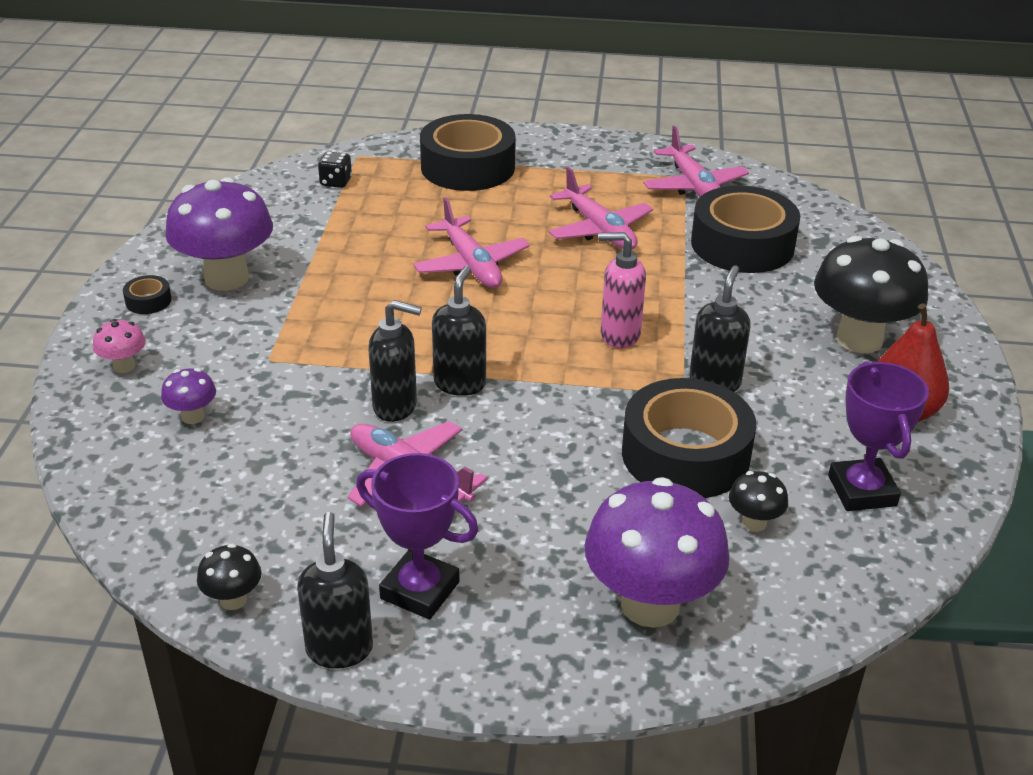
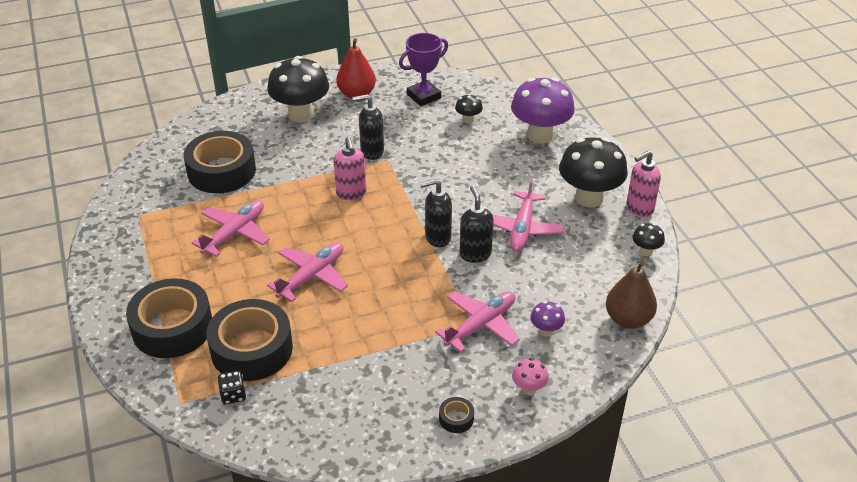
camera: 115 degrees left, 5 degrees up
purple mushroom [165,177,273,291] -> none
black soap dispenser [297,512,373,668] -> pink soap dispenser [627,151,661,217]
purple trophy [356,453,479,620] -> black mushroom [559,137,628,208]
black tape [622,378,756,498] -> black tape moved to [207,299,293,381]
pink plane [643,126,749,197] -> pink plane moved to [435,291,520,352]
none -> brown pear [606,261,657,329]

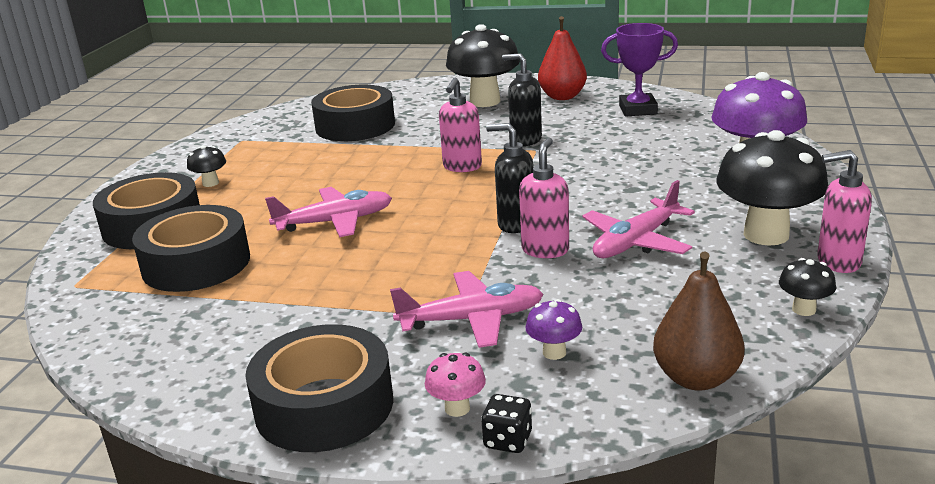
camera: 35 degrees right, 15 degrees down
pink plane [192,200,270,257] -> none
black dice [217,370,246,404] -> black dice moved to [481,394,532,453]
black tape [439,397,474,433] -> black tape [245,324,393,452], size x2.48
black mushroom [455,94,483,124] -> black mushroom moved to [187,145,226,187]
black soap dispenser [459,186,494,262] -> pink soap dispenser [519,138,569,258]

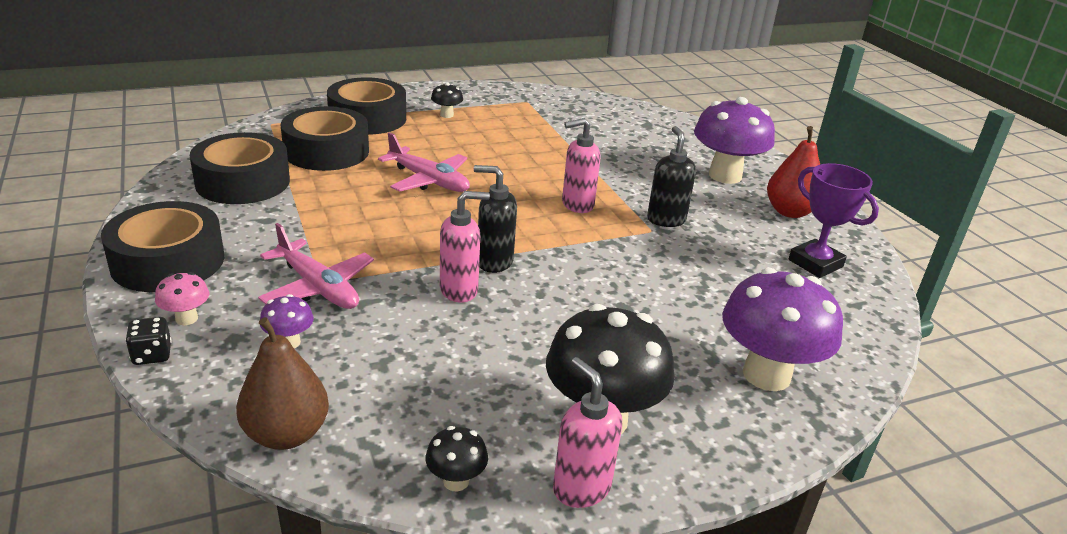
camera: 50 degrees right, 5 degrees up
black tape [311,85,395,141] -> black tape moved to [189,132,290,204]
black mushroom [446,24,520,107] -> purple mushroom [694,97,775,184]
black soap dispenser [486,123,534,233] -> black soap dispenser turned 60 degrees counterclockwise [474,165,517,273]
pink plane [582,180,695,258] -> none

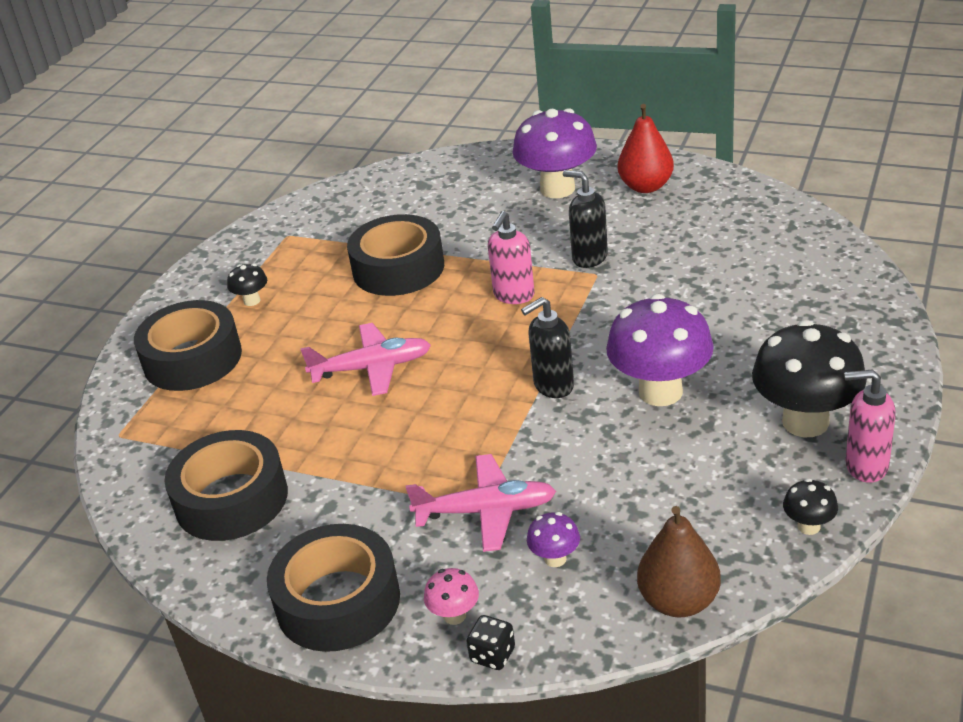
camera: 40 degrees left, 5 degrees up
black tape [281,106,369,171] -> black tape moved to [347,214,444,296]
pink soap dispenser [440,191,490,303] -> none
purple mushroom [722,268,843,391] -> purple mushroom moved to [606,294,714,406]
purple trophy [789,163,879,278] -> none

